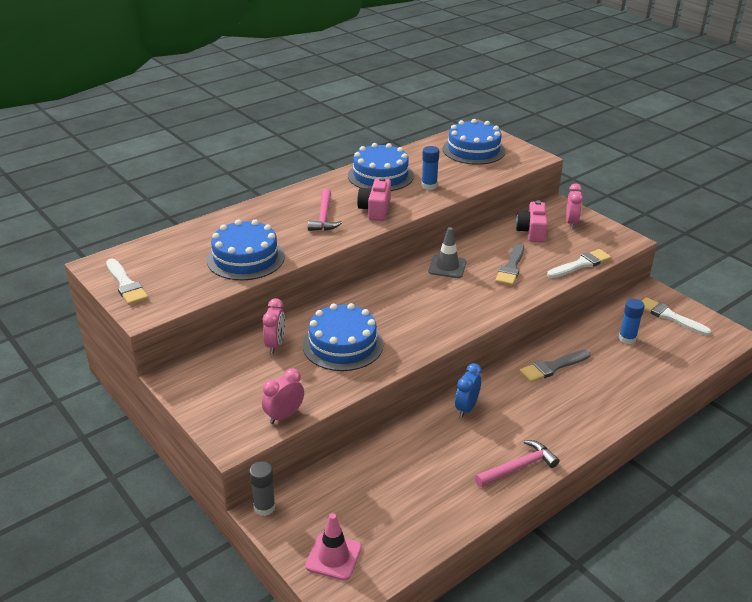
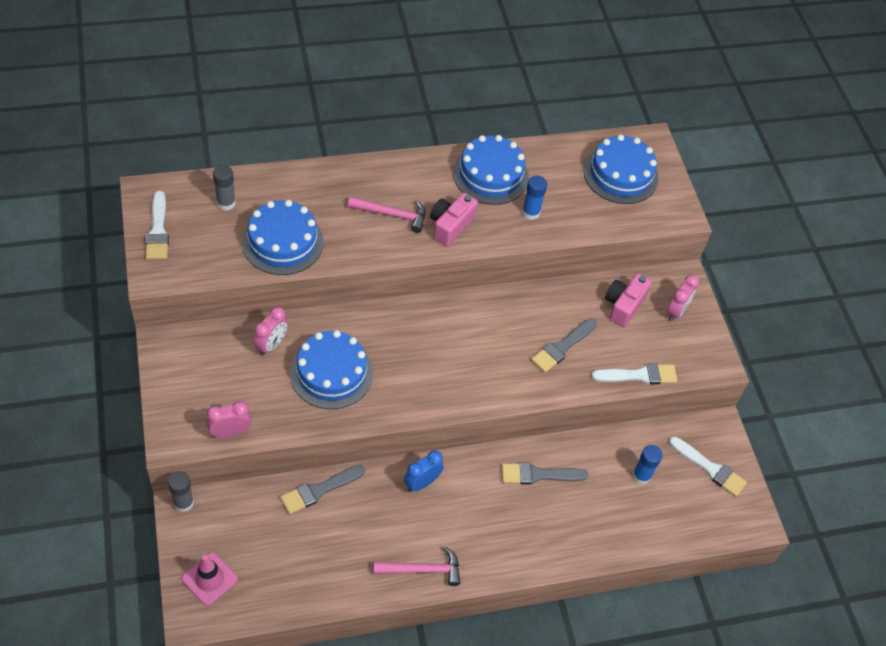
camera: 20 degrees right, 20 degrees up
pink hammer [308,189,342,231] -> pink hammer turned 105 degrees counterclockwise [348,196,426,233]
grey traffic cone [428,227,466,278] -> none
white brush [642,297,712,336] -> white brush turned 150 degrees clockwise [669,437,747,497]
none -> grey glue stick [213,165,236,211]
none -> grey brush [280,465,365,514]

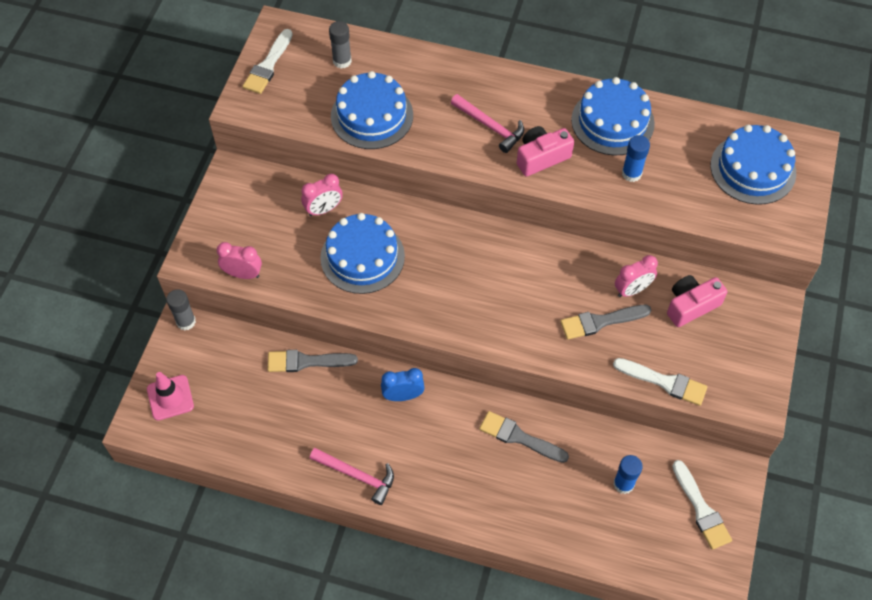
camera: 35 degrees right, 5 degrees up
pink clock [667,275,699,321] -> pink clock moved to [615,255,658,297]

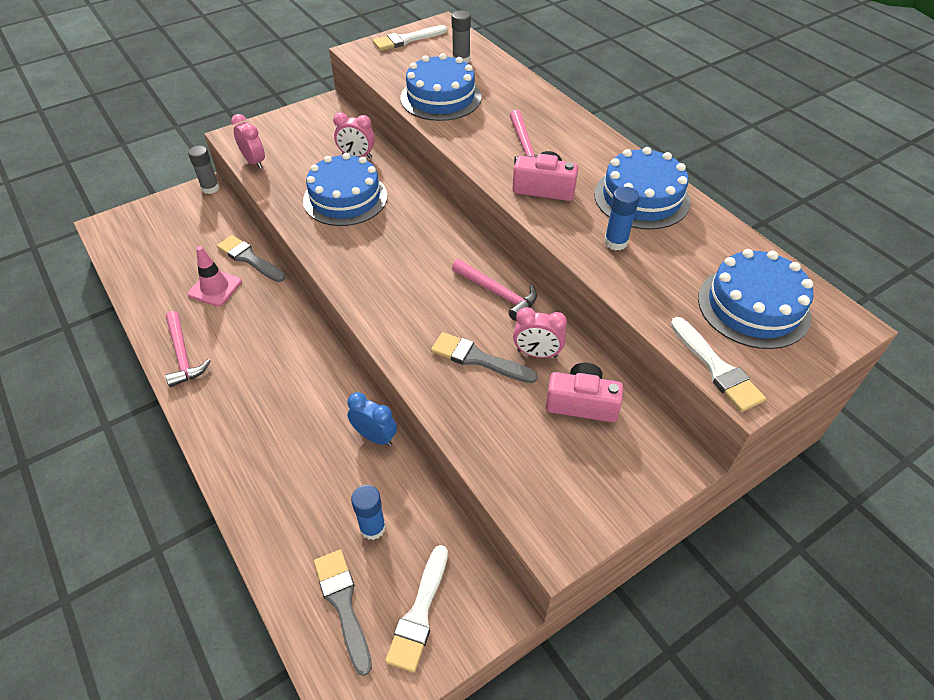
camera: 40 degrees right, 10 degrees down
pink traffic cone [147,372,194,420] -> pink traffic cone moved to [188,246,242,306]
blue clock [381,368,425,401] -> blue clock moved to [347,392,397,446]
grey brush [479,411,569,463] -> grey brush moved to [314,550,372,676]
white brush [613,358,707,406] -> white brush moved to [671,317,766,412]
none -> pink hammer [452,259,537,321]

